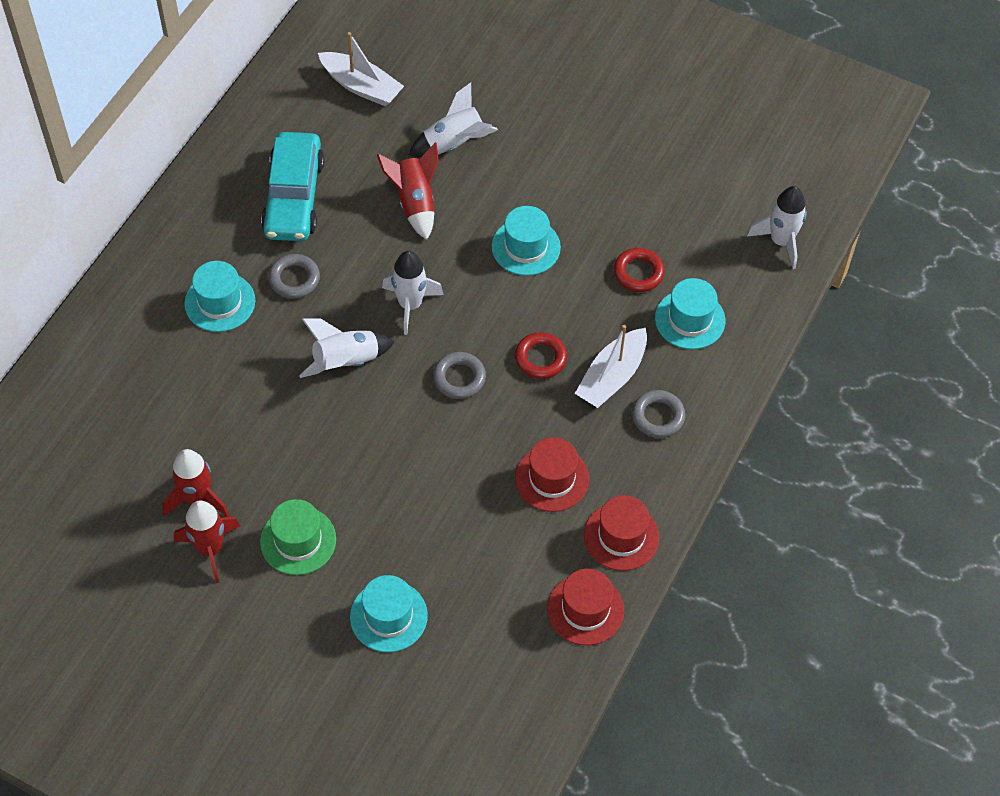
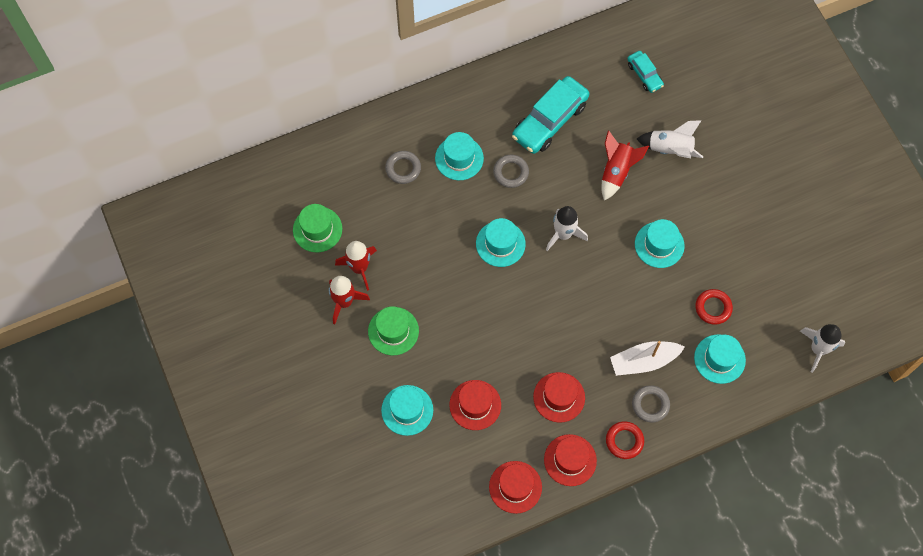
camera: 40 degrees right, 10 degrees up
white rocket [299,318,395,378] -> turquoise hat [476,218,526,267]
white boat [318,32,404,106] -> turquoise car [627,51,664,93]
grey ring [433,352,486,399] -> grey ring moved to [385,151,421,184]
red ring [515,332,567,379] -> red ring moved to [606,421,644,459]
none -> green hat [293,204,342,252]
none -> red hat [449,380,501,430]

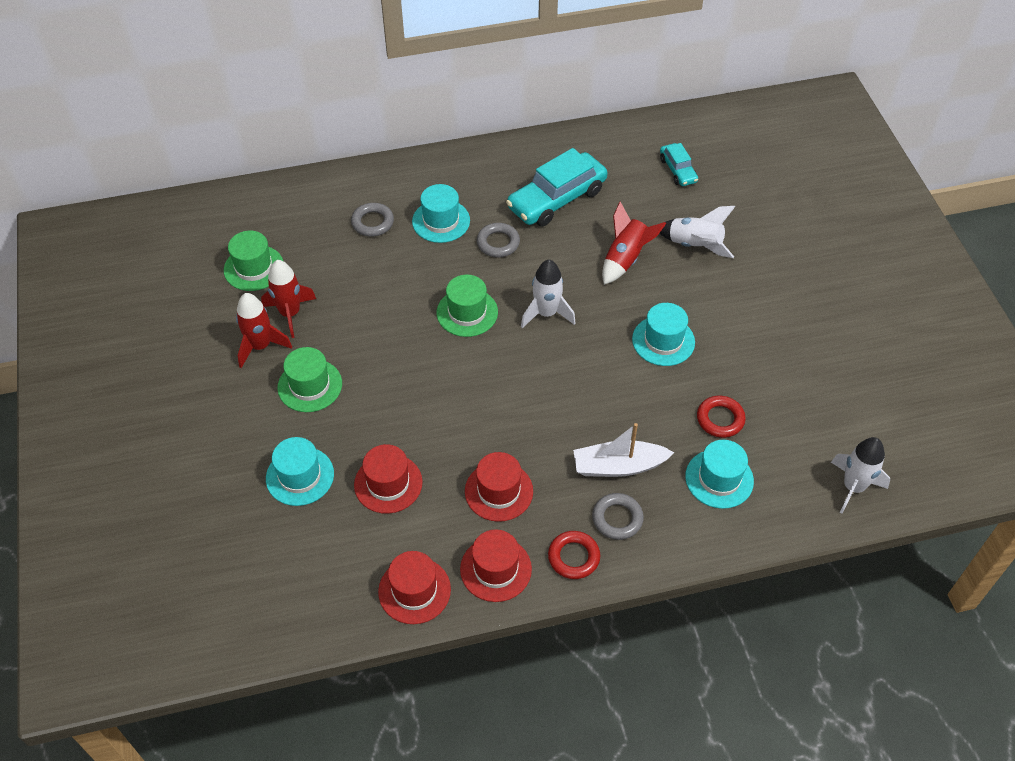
camera: 10 degrees right, 15 degrees down
turquoise hat [476,218,526,267] -> green hat [437,275,498,337]

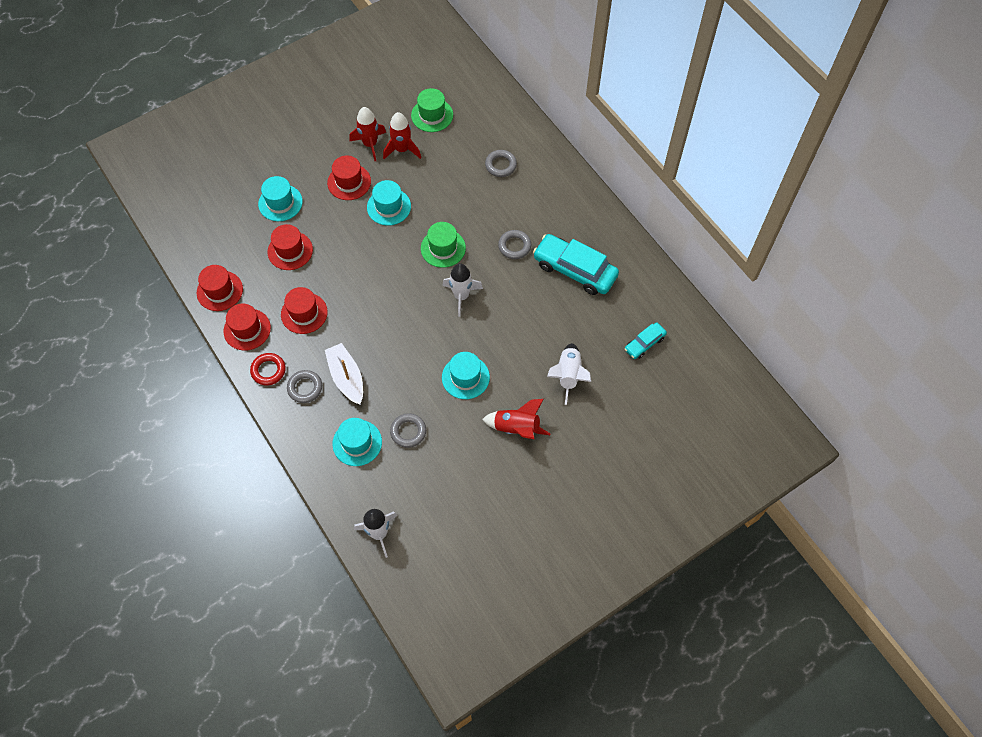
camera: 70 degrees right, 10 degrees up
green hat [277,347,342,412] -> red hat [327,155,371,200]
turquoise hat [412,184,470,243] -> turquoise hat moved to [367,180,411,226]
red rocket [602,202,666,285] -> red rocket moved to [482,399,551,439]
red ring [697,396,746,438] -> grey ring [390,413,426,448]

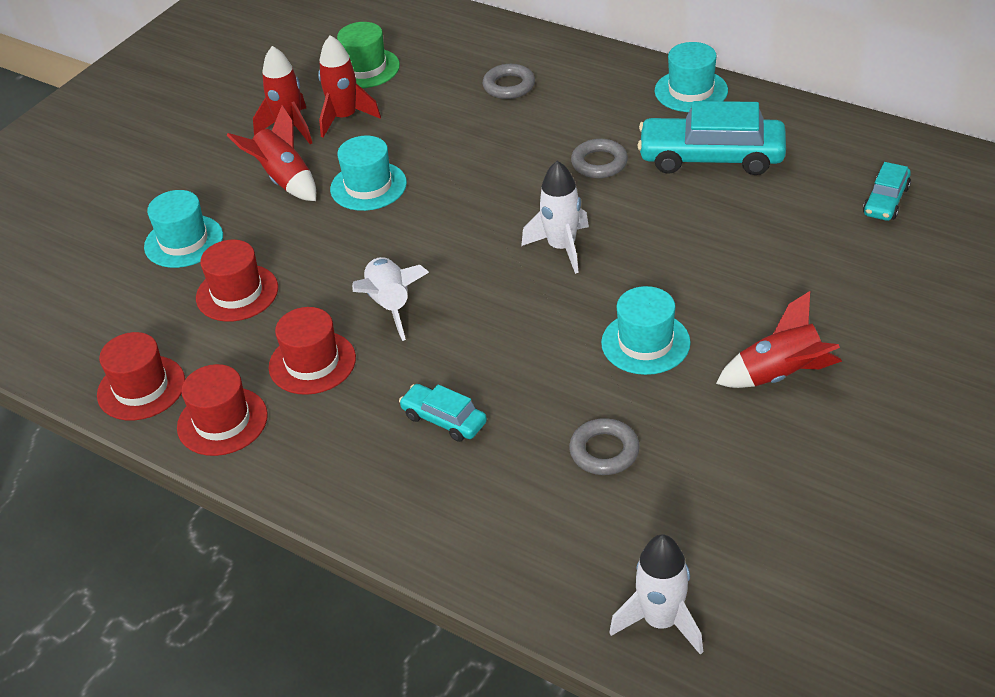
camera: 20 degrees left, 20 degrees down
red ring [250,353,286,385] -> none
grey ring [287,370,322,403] -> none
white boat [325,343,363,405] -> turquoise car [399,384,487,442]
red hat [327,155,371,200] -> red rocket [227,105,316,201]
turquoise hat [332,418,382,466] -> turquoise hat moved to [655,42,728,112]
green hat [421,222,466,268] -> none
white rocket [547,343,591,405] -> white rocket moved to [352,257,429,341]

